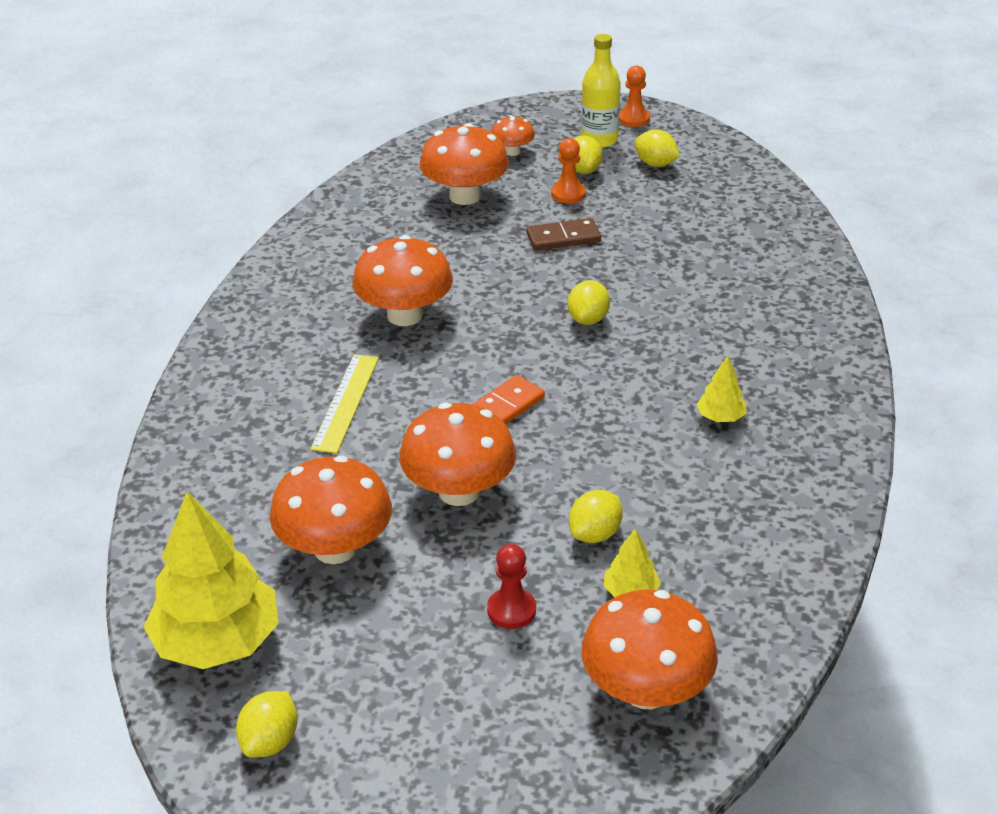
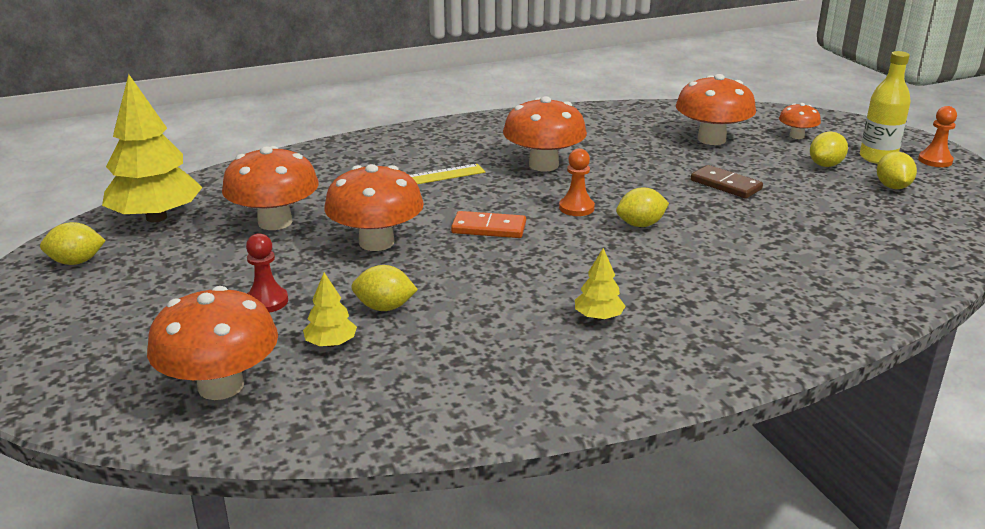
camera: 55 degrees right, 10 degrees down
orange pawn [551,138,586,203] -> orange pawn moved to [559,149,595,216]

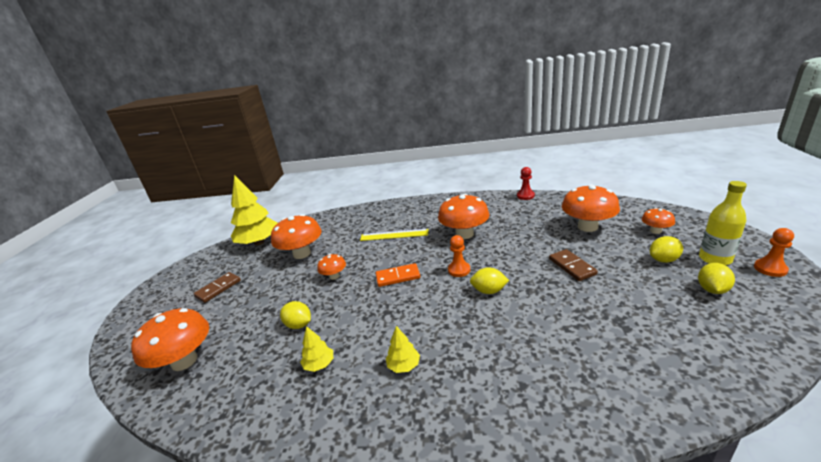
camera: 30 degrees right, 0 degrees up
yellow lemon [40,222,106,265] -> none
red pawn [246,233,288,313] -> red pawn moved to [517,167,535,200]
yellow tree [303,273,357,347] -> yellow tree moved to [300,326,333,372]
orange mushroom [324,164,424,251] -> orange mushroom [317,254,346,280], size x0.52
orange domino [451,211,526,238] -> orange domino turned 45 degrees counterclockwise [376,263,420,287]
none -> brown domino [194,272,241,303]

